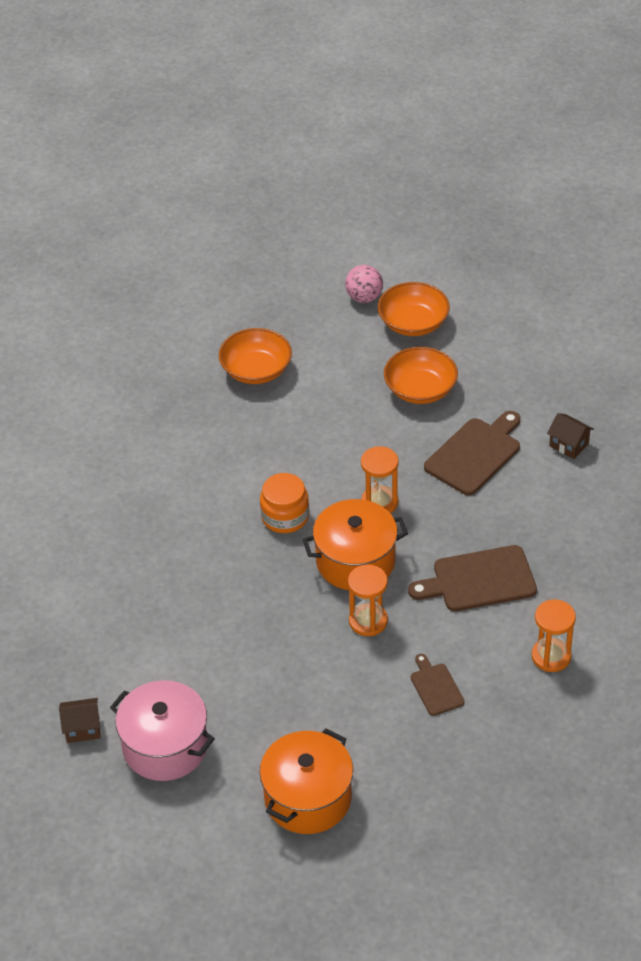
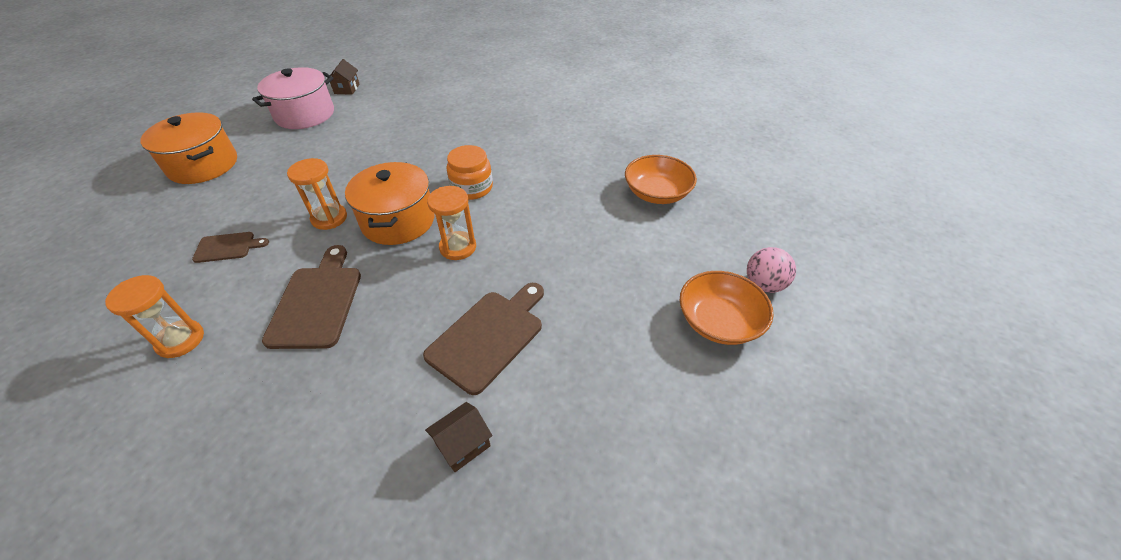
camera: 100 degrees right, 0 degrees up
orange bowl [384,347,458,404] -> none
brown cutting board [424,411,521,495] -> brown cutting board turned 105 degrees counterclockwise [423,283,544,395]

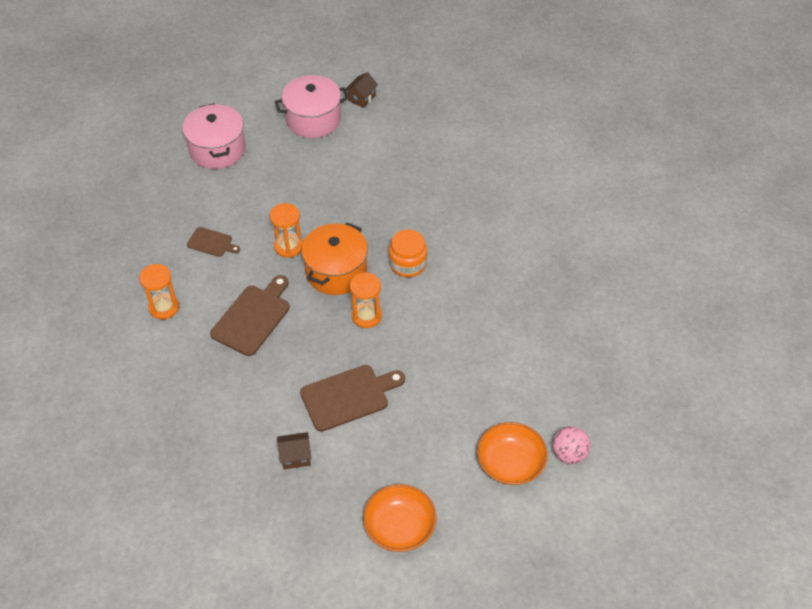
camera: 30 degrees right, 5 degrees up
orange pot [140,112,237,184] -> pink pot [182,103,246,169]
orange bowl [625,155,697,204] -> orange bowl moved to [363,484,437,552]

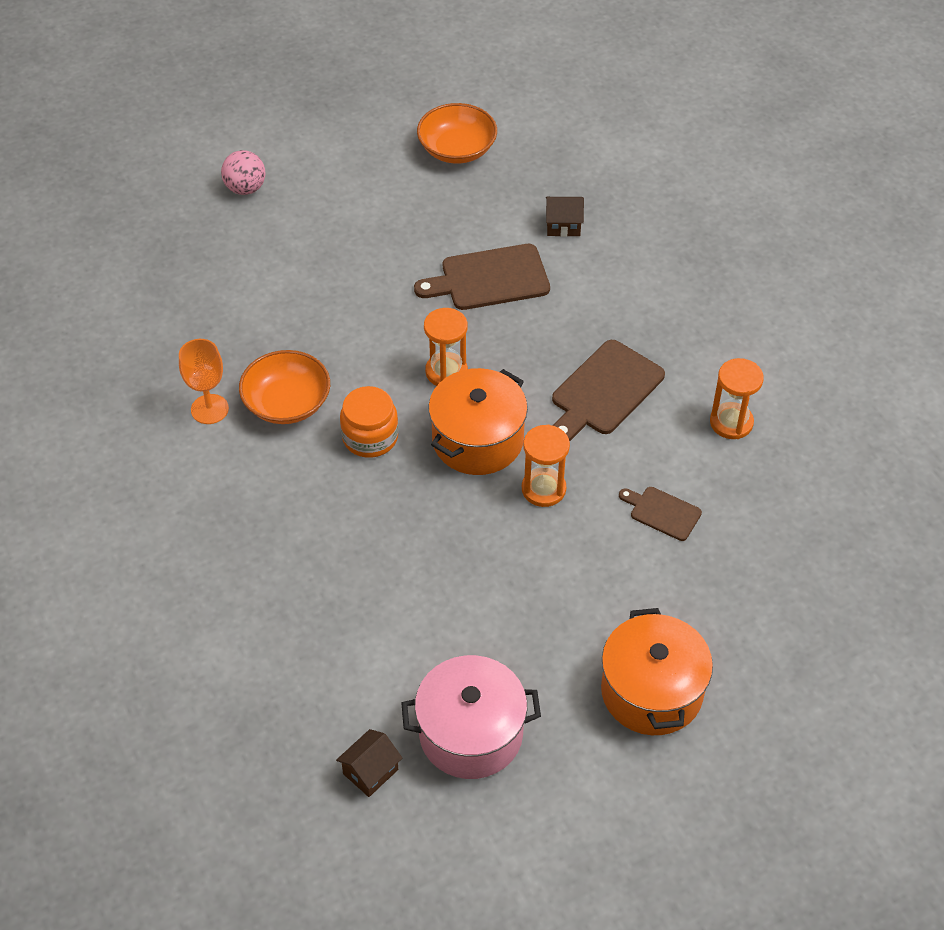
camera: 170 degrees left, 0 degrees up
pink pot [182,103,246,169] -> orange pot [601,608,713,735]
orange bowl [477,422,548,485] -> orange bowl moved to [239,350,330,424]
none -> orange goblet [179,339,229,424]

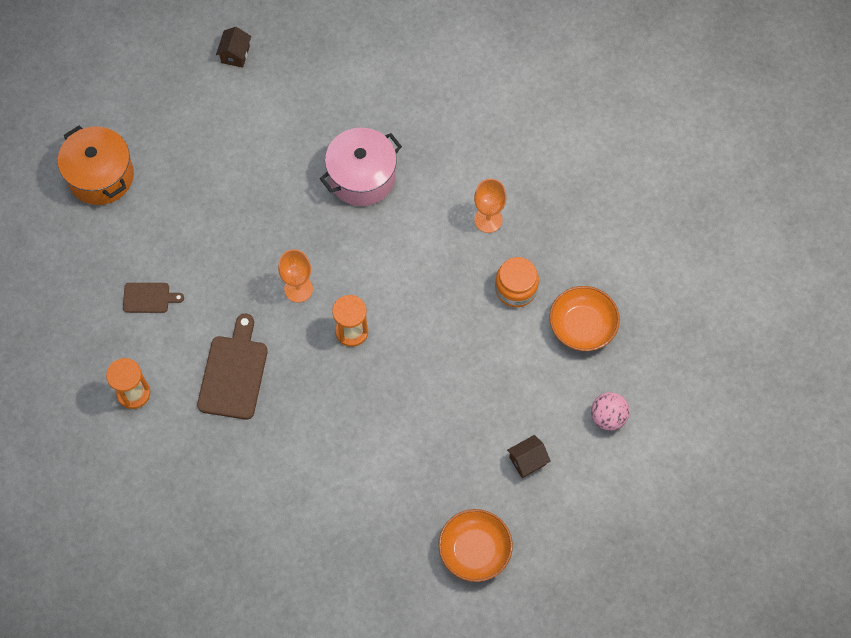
camera: 150 degrees right, 15 degrees up
orange bowl [239,350,330,424] -> orange bowl moved to [549,286,620,351]
orange jar [340,386,398,458] -> orange jar moved to [495,257,539,307]
pink pot [401,655,541,779] -> pink pot moved to [320,128,402,206]
brown cutting board [414,244,550,310] -> none
orange pot [429,368,528,475] -> orange goblet [278,250,313,302]
orange hourglass [522,425,570,507] -> none
brown house [546,197,584,237] -> brown house moved to [507,435,551,478]

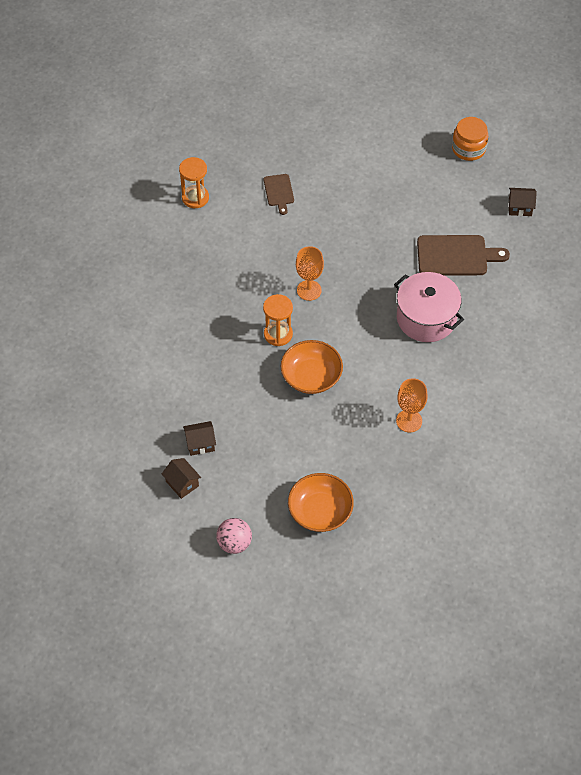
camera: 80 degrees right, 10 degrees down
orange pot [58,125,134,205] -> none
brown cutting board [197,314,268,420] -> brown cutting board moved to [417,235,510,276]
orange bowl [438,509,513,582] -> orange bowl moved to [281,340,343,394]
orange jar [495,257,539,307] -> orange jar moved to [452,117,488,161]
none -> brown house [183,421,216,456]

